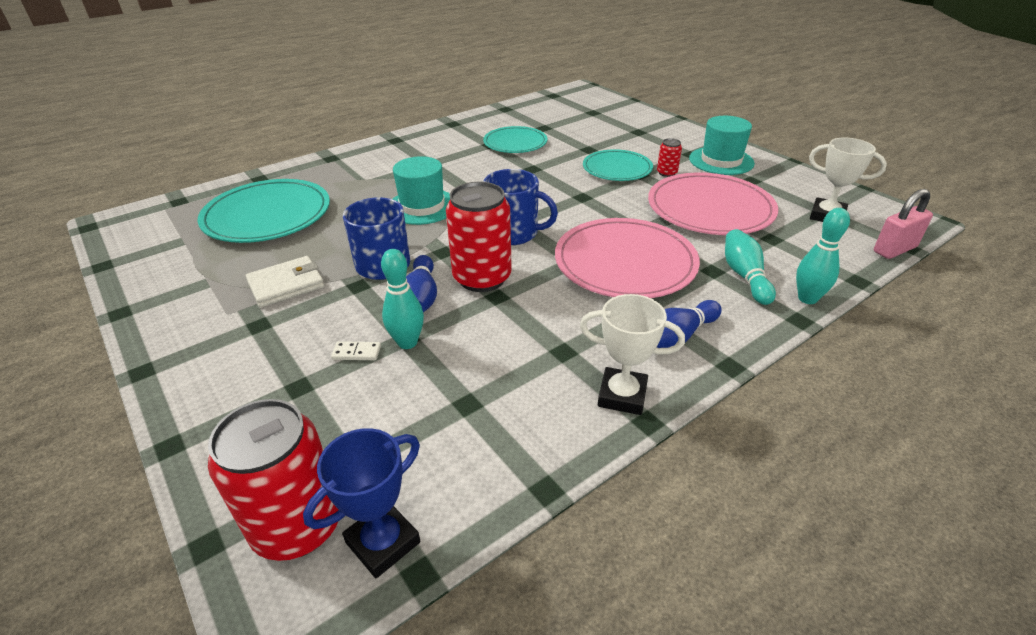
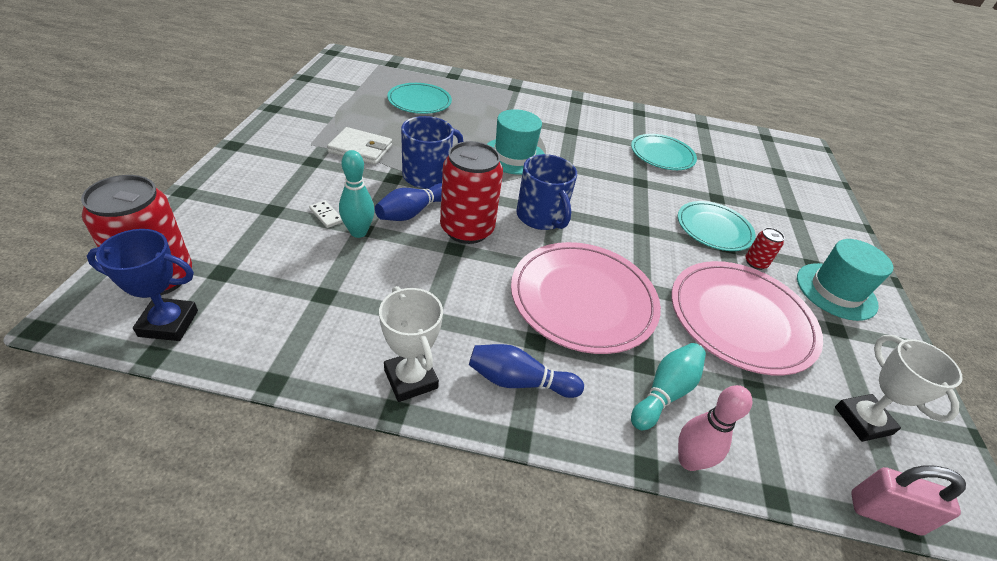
camera: 40 degrees right, 5 degrees up
turquoise plate [197,179,330,243] -> turquoise plate [387,83,452,114], size x0.63
turquoise bowling pin [796,208,850,304] -> pink bowling pin [678,385,752,471]

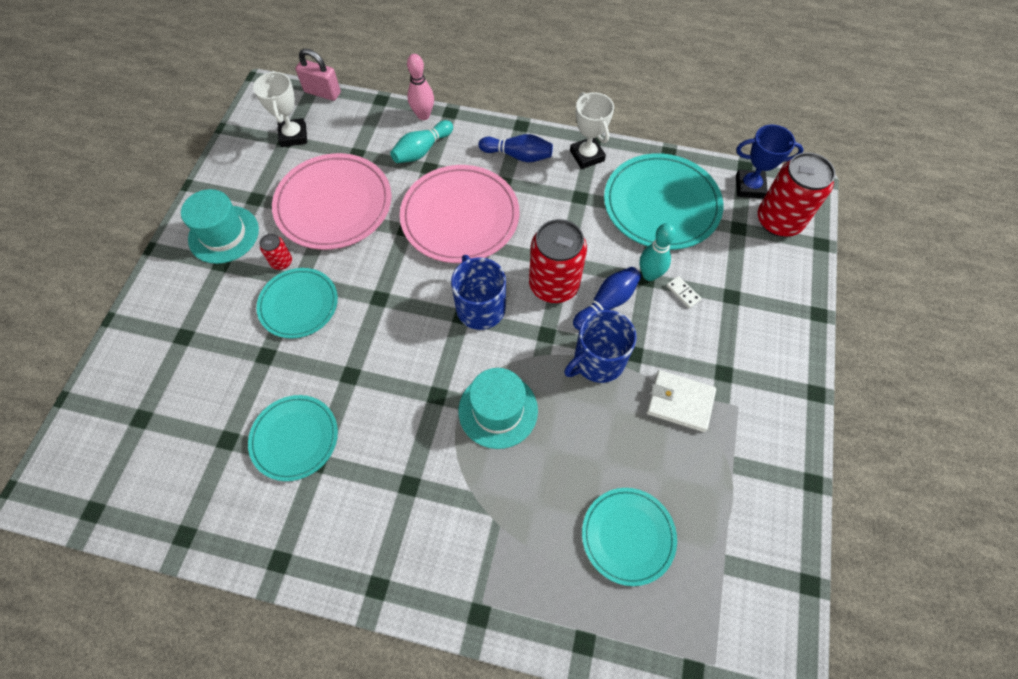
camera: 170 degrees left, 20 degrees up
none -> turquoise plate [604,153,723,250]

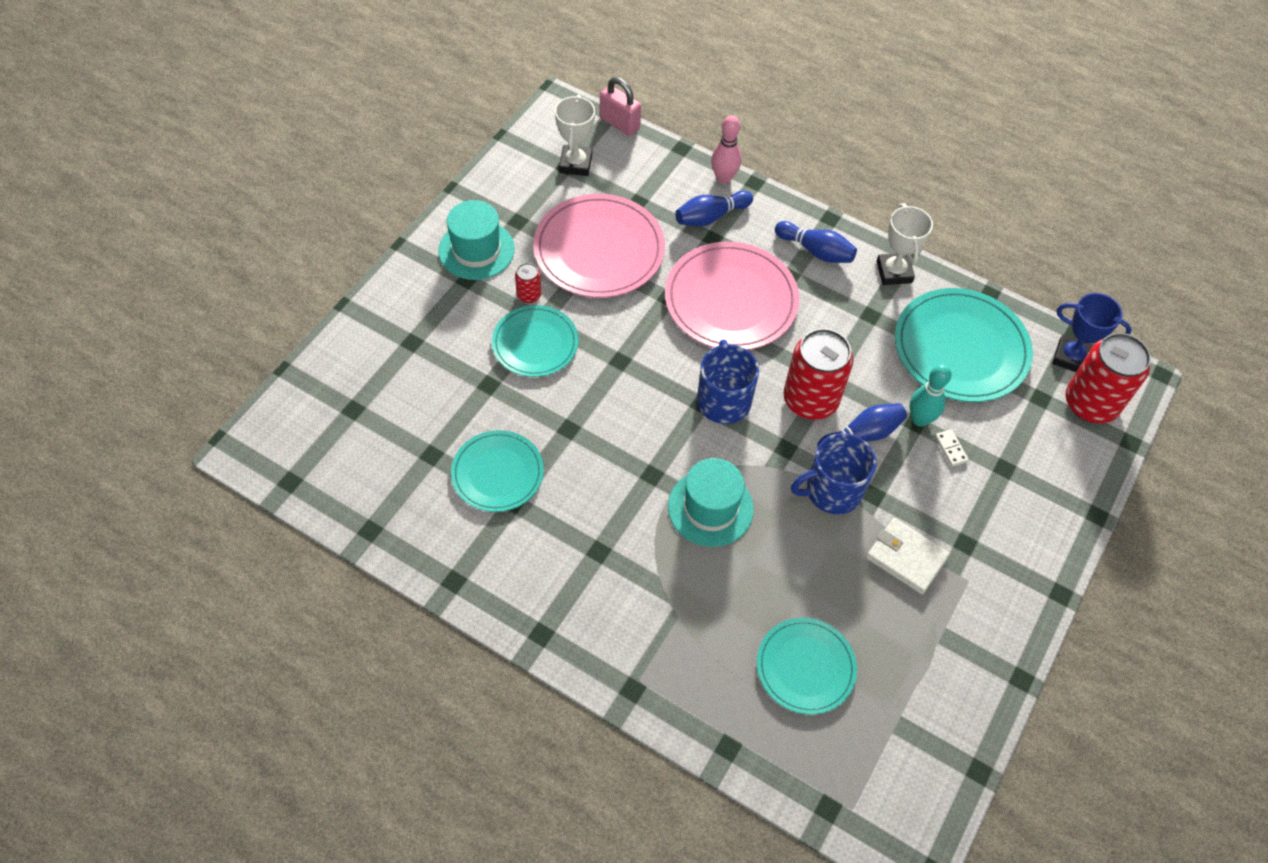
camera: 15 degrees right, 5 degrees down
turquoise bowling pin [390,120,453,163] -> blue bowling pin [675,191,753,227]

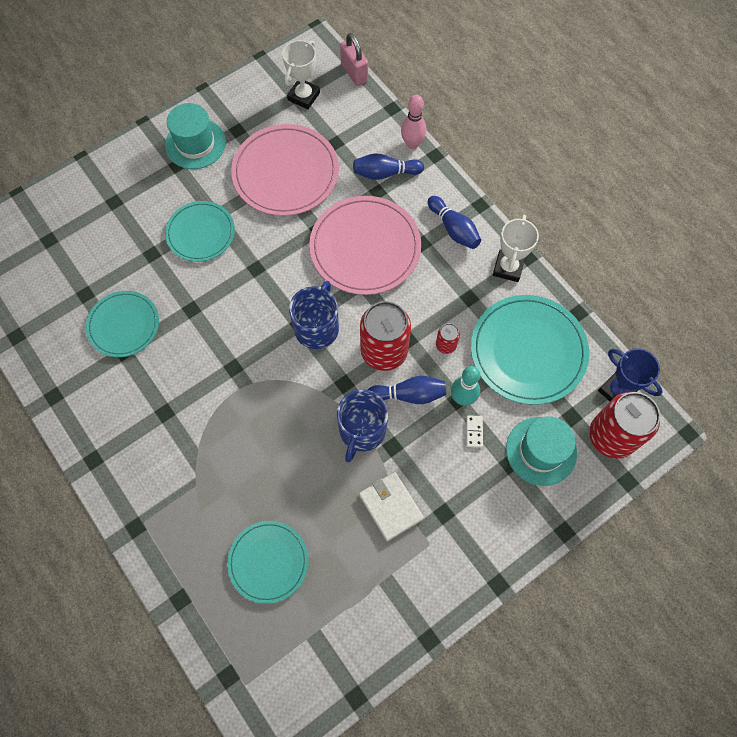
camera: 25 degrees right, 10 degrees up
red can [515,263,541,303] -> red can moved to [436,323,460,354]
turquoise hat [668,458,754,547] -> turquoise hat moved to [506,416,577,486]
blue mug [791,433,877,515] -> blue mug turned 75 degrees counterclockwise [337,390,388,463]

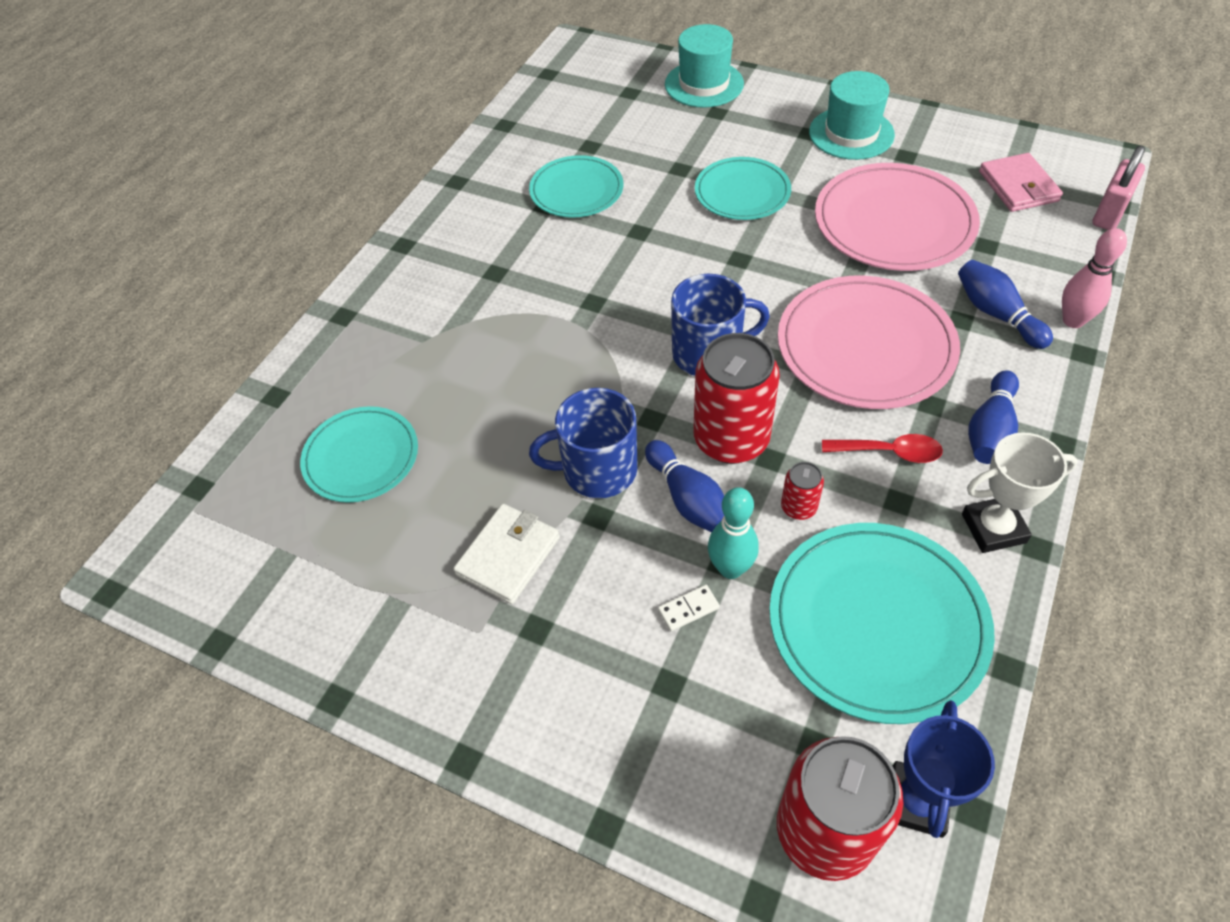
camera: 65 degrees right, 15 degrees down
white trophy [282,40,320,109] -> pink wallet [979,153,1063,212]
turquoise hat [506,416,577,486] -> turquoise hat moved to [665,24,744,108]
none -> red spoon [822,434,943,463]

